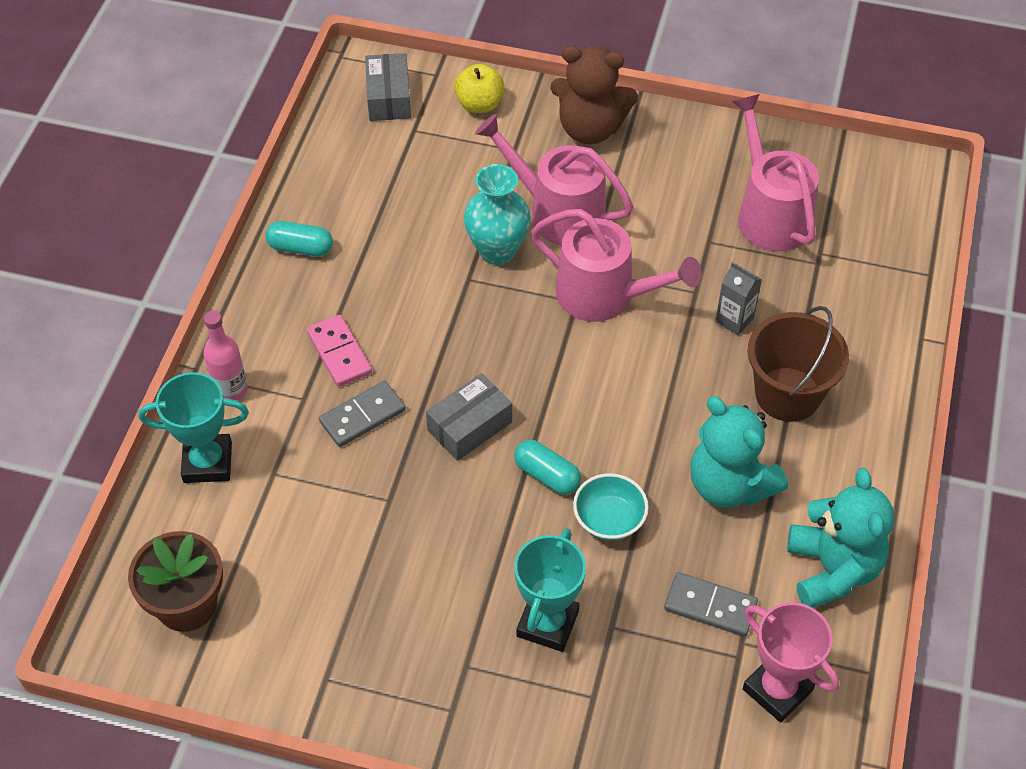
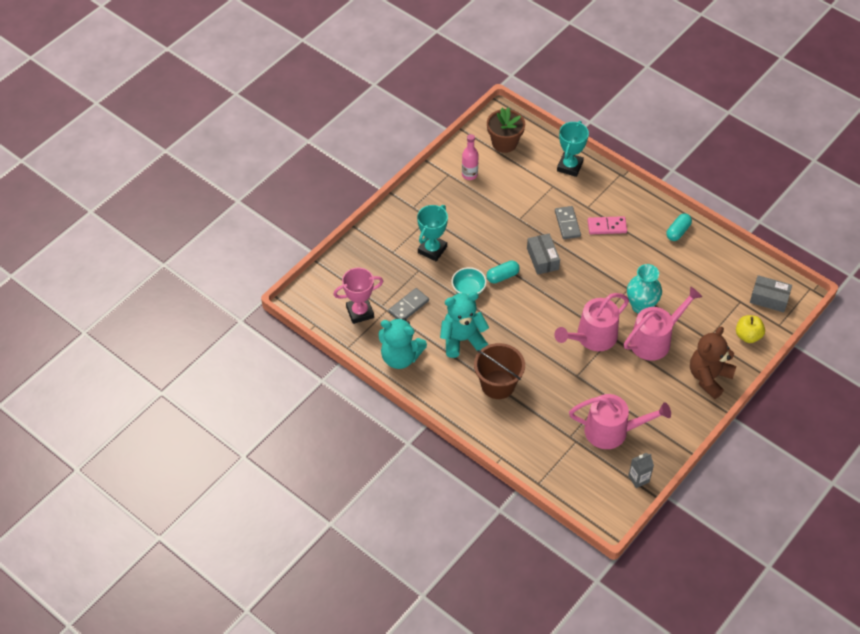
camera: 115 degrees right, 0 degrees up
pink bottle [204,311,248,401] -> pink bottle moved to [462,134,479,180]
turquoise trophy [514,528,586,652] -> turquoise trophy turned 75 degrees clockwise [417,205,448,261]
grey carton [716,262,762,335] -> grey carton moved to [628,453,654,488]

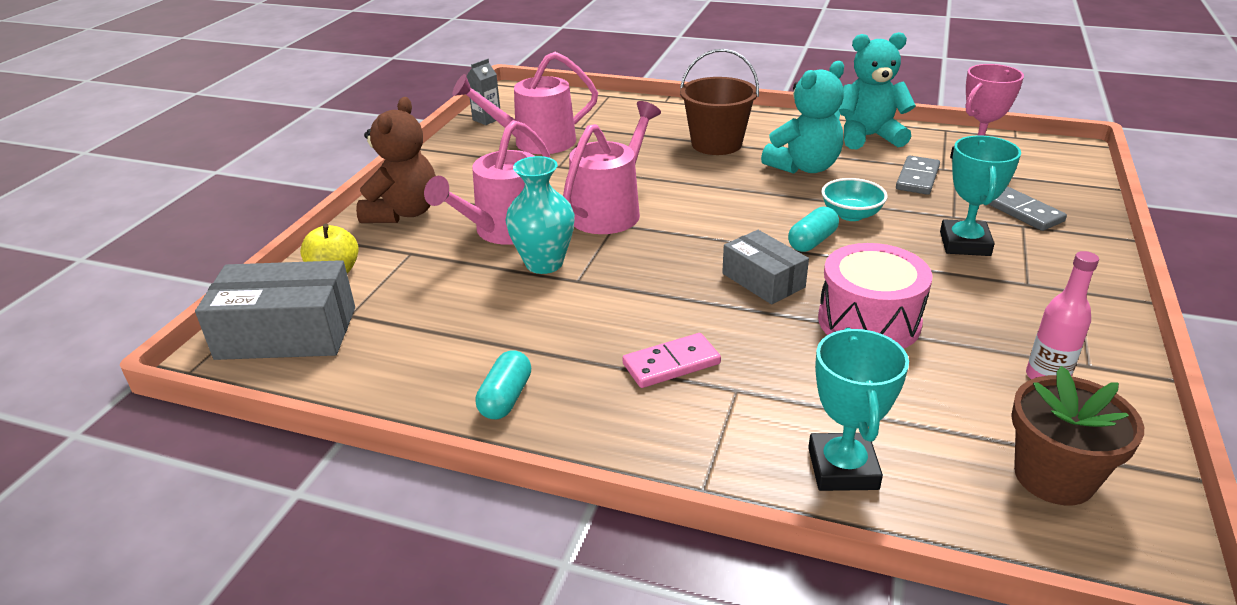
camera: 160 degrees right, 20 degrees down
grey domino [555,206,581,239] -> grey domino moved to [988,187,1067,231]
grey box [750,275,792,313] -> grey box [195,260,355,360], size x1.60
none -> pink drum [818,243,933,349]

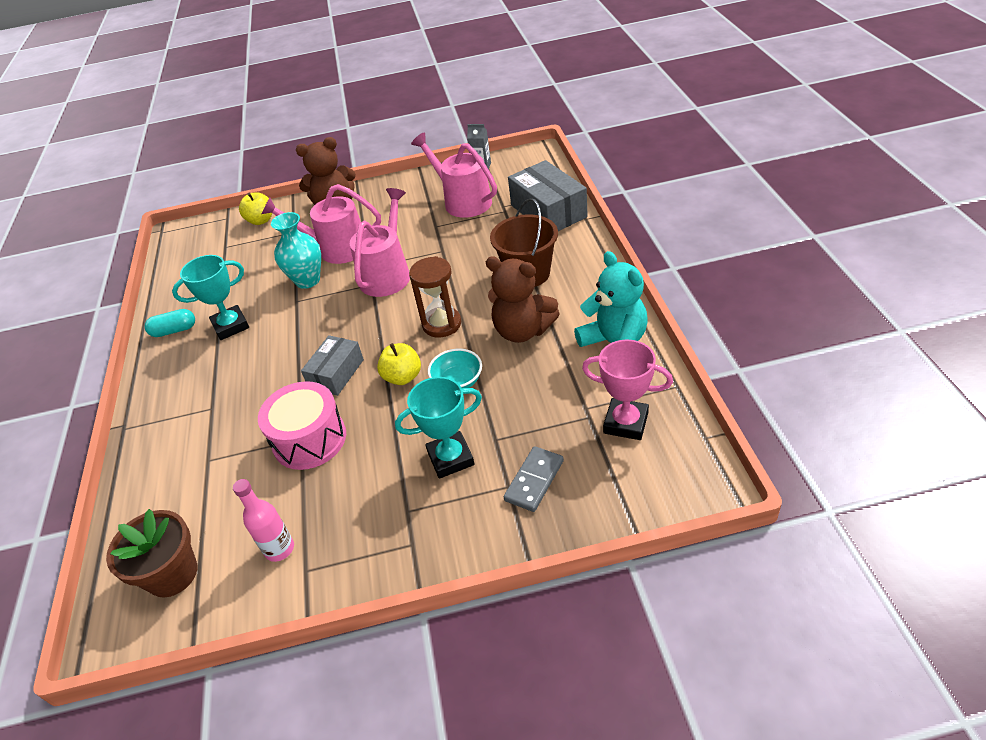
camera: 65 degrees right, 10 degrees up
grey box [195,260,355,360] -> grey box moved to [508,160,588,231]
pink watering can [563,101,661,234] -> pink watering can turned 75 degrees counterclockwise [350,188,410,297]
pink domino [623,333,721,388] -> none
turquoise teddy bear [761,61,844,174] -> brown teddy bear [486,256,560,343]
turquoise capsule [788,207,839,252] -> yellow apple [377,343,421,385]
turquoise trophy [808,328,909,491] -> turquoise trophy moved to [172,255,249,340]
grey domino [896,155,940,195] -> none
none -> brown hourglass [409,256,461,337]

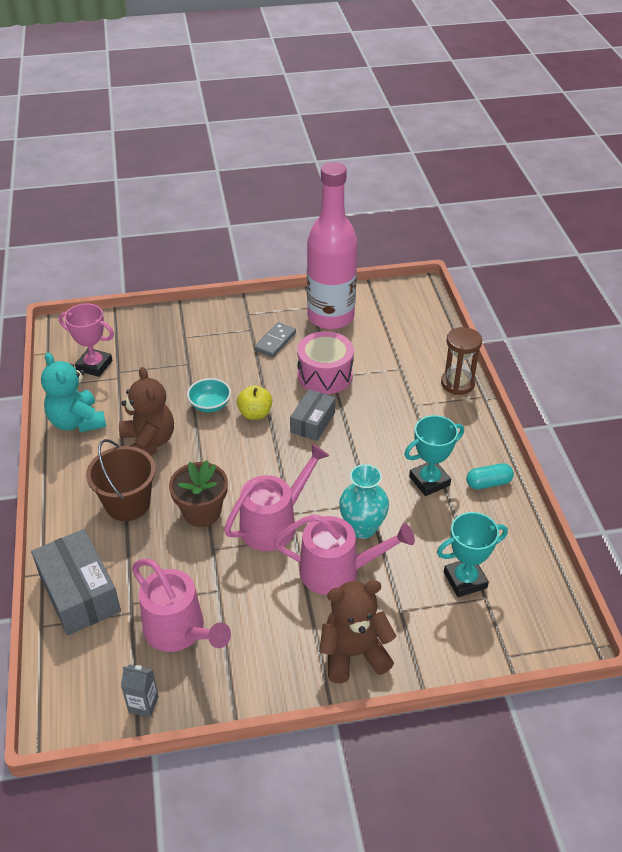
camera: 175 degrees right, 0 degrees up
brown flower pot [106,509,197,598] -> brown flower pot moved to [169,460,228,527]
pink bottle [233,479,294,562] -> pink bottle [307,162,357,330], size x2.46
yellow apple [239,193,272,225] -> none
pink watering can [350,188,410,297] -> pink watering can turned 150 degrees counterclockwise [224,444,329,551]
turquoise trophy [395,377,482,479] -> turquoise trophy moved to [437,512,508,597]
brown hourglass [409,256,461,337] -> brown hourglass moved to [441,327,482,395]
brown teddy bear [486,256,560,343] -> brown teddy bear turned 45 degrees clockwise [119,367,174,456]
grey domino [504,446,564,512] -> grey domino moved to [254,322,296,357]

